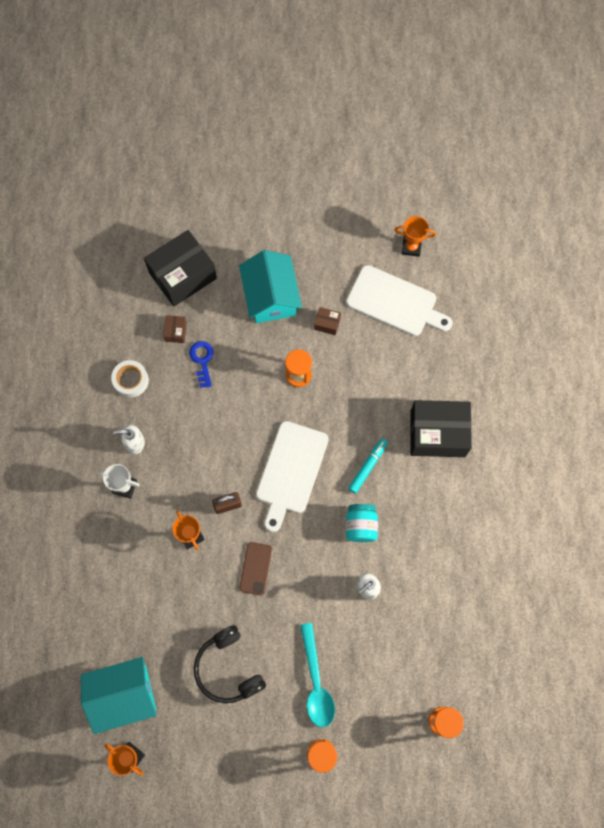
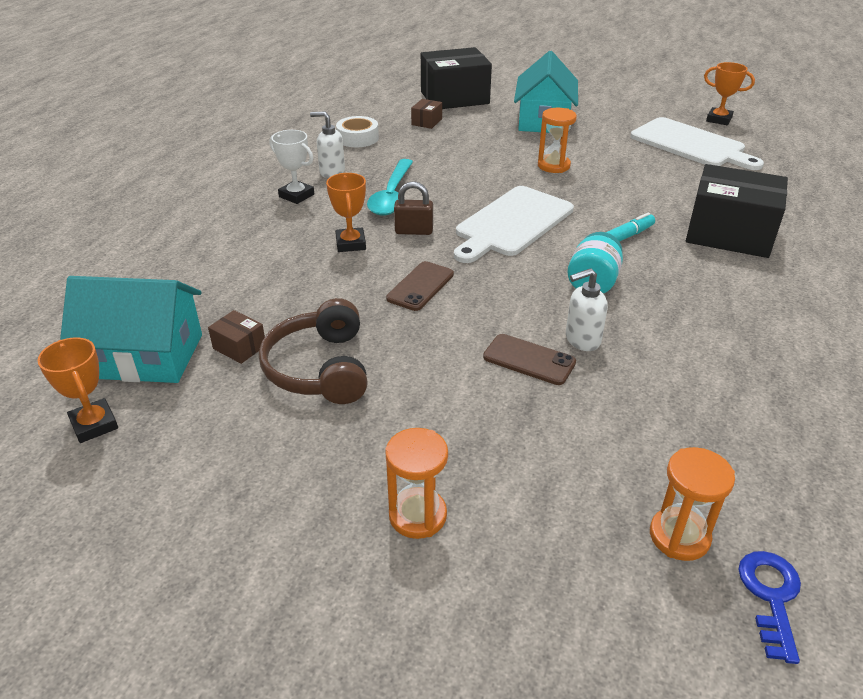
camera: 20 degrees right, 35 degrees down
blue key [189,341,213,388] -> blue key moved to [738,551,801,664]
black headphones [194,625,266,703] -> brown headphones [259,298,368,404]
turquoise spoon [300,623,335,727] -> turquoise spoon moved to [367,159,413,215]
brown box [314,307,341,335] -> brown box moved to [208,310,265,364]
none -> brown phone [483,334,576,385]

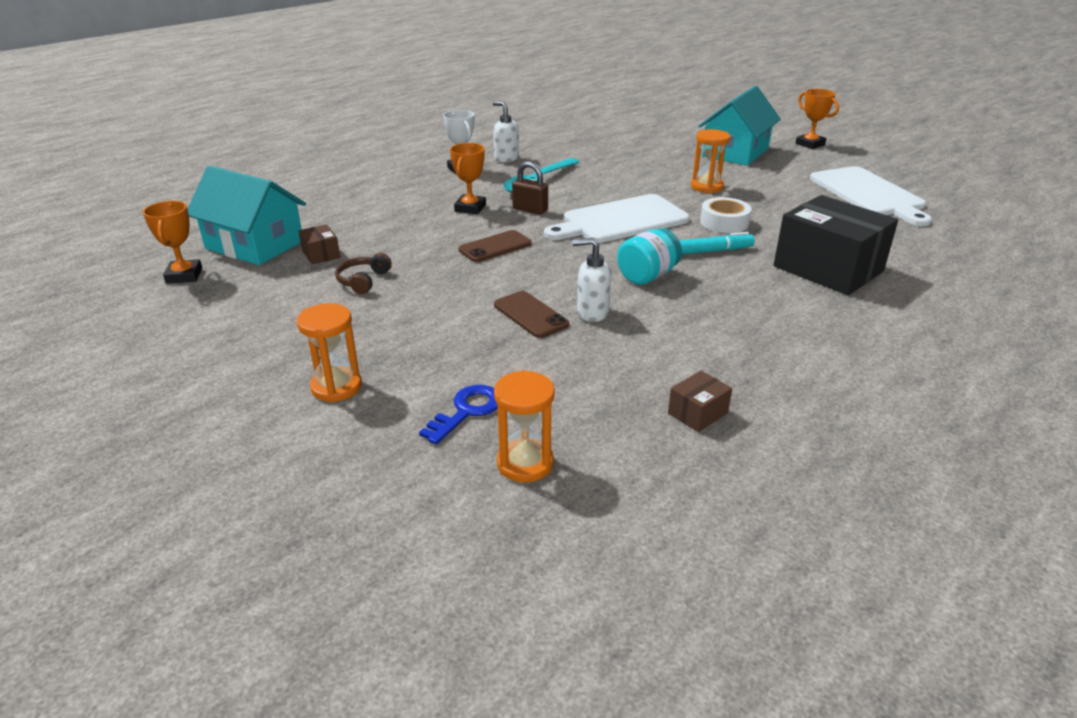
camera: 25 degrees right, 5 degrees down
brown headphones [259,298,368,404] -> brown headphones [335,253,392,294], size x0.54
white tape [336,116,379,147] -> white tape moved to [700,197,752,233]
brown box [411,99,442,129] -> brown box moved to [668,371,732,432]
black box [421,47,492,109] -> none
orange trophy [704,62,755,125] -> orange trophy moved to [796,89,839,149]
blue key [738,551,801,664] -> blue key moved to [419,385,498,445]

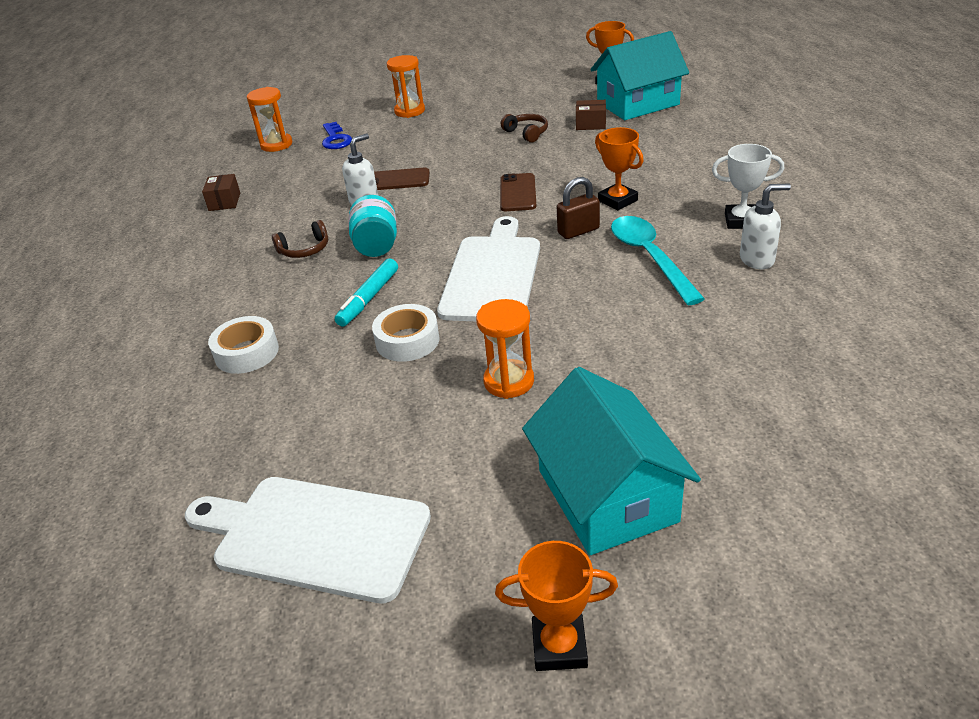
camera: 130 degrees right, 5 degrees up
black box [773,195,898,295] -> white tape [208,316,279,374]
none -> brown headphones [272,220,328,258]

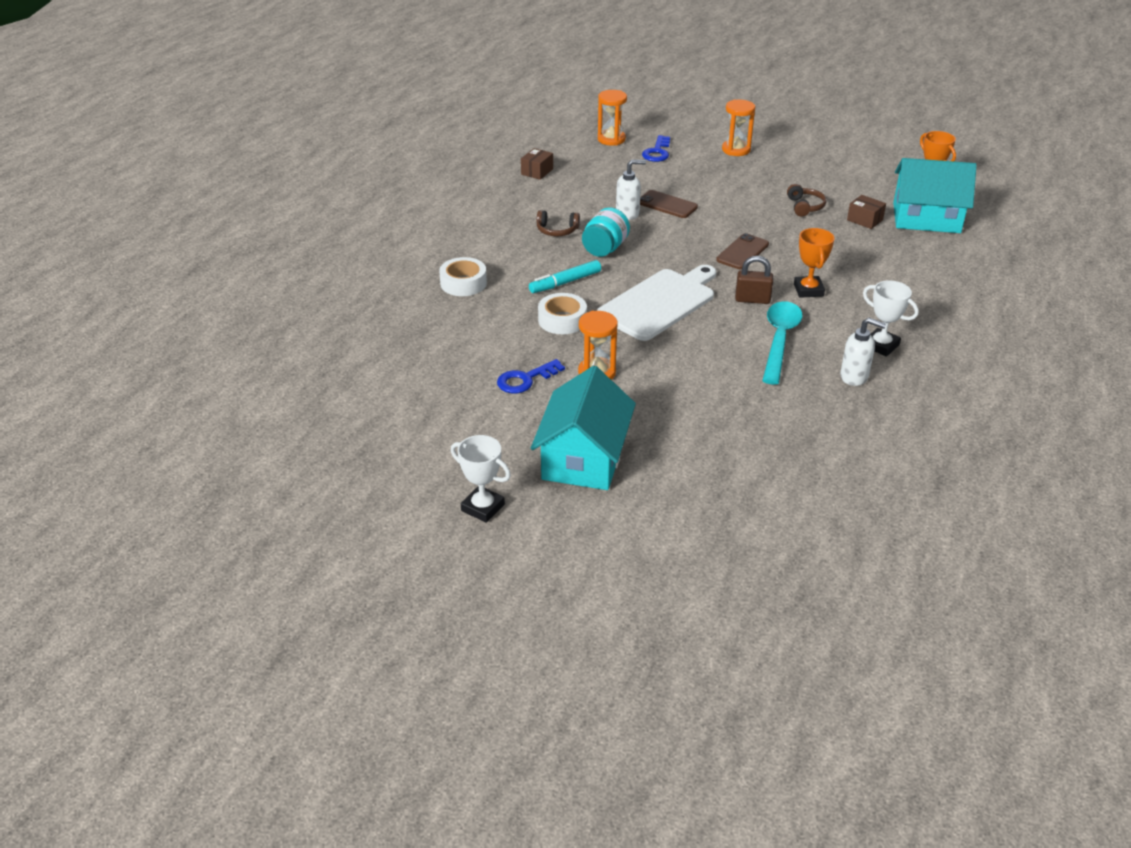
camera: 30 degrees right, 0 degrees up
white cutting board [185,477,431,603] -> none
orange trophy [495,541,618,671] -> white trophy [451,435,511,523]
none -> blue key [497,359,565,393]

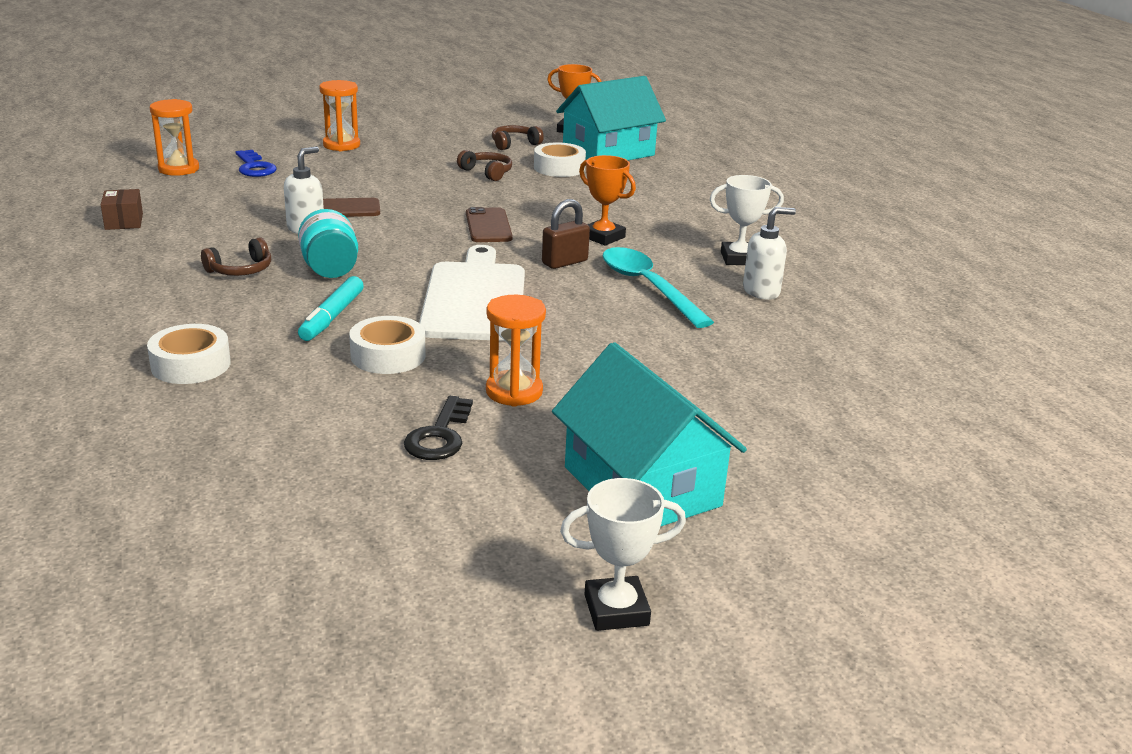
camera: 45 degrees left, 10 degrees down
blue key [497,359,565,393] -> black key [404,396,473,460]
brown box [847,195,886,229] -> white tape [534,142,586,177]
none -> brown headphones [492,125,544,150]

